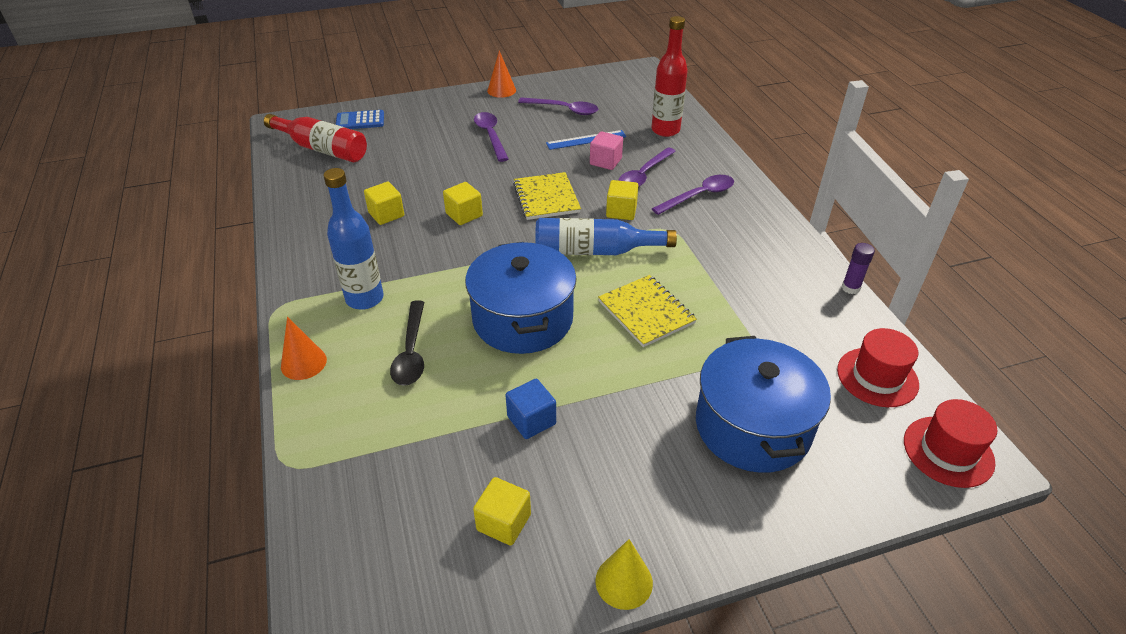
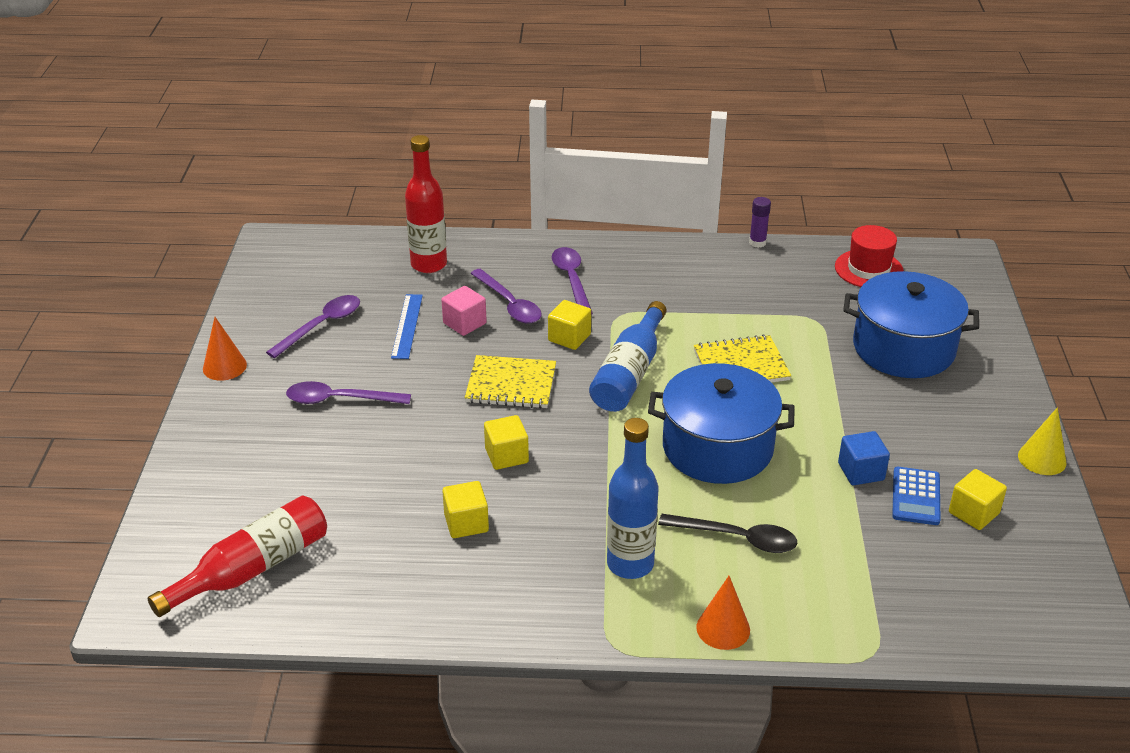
camera: 70 degrees left, 5 degrees down
blue calculator [336,110,384,129] -> blue calculator moved to [892,467,941,525]
red hat [904,399,997,488] -> none

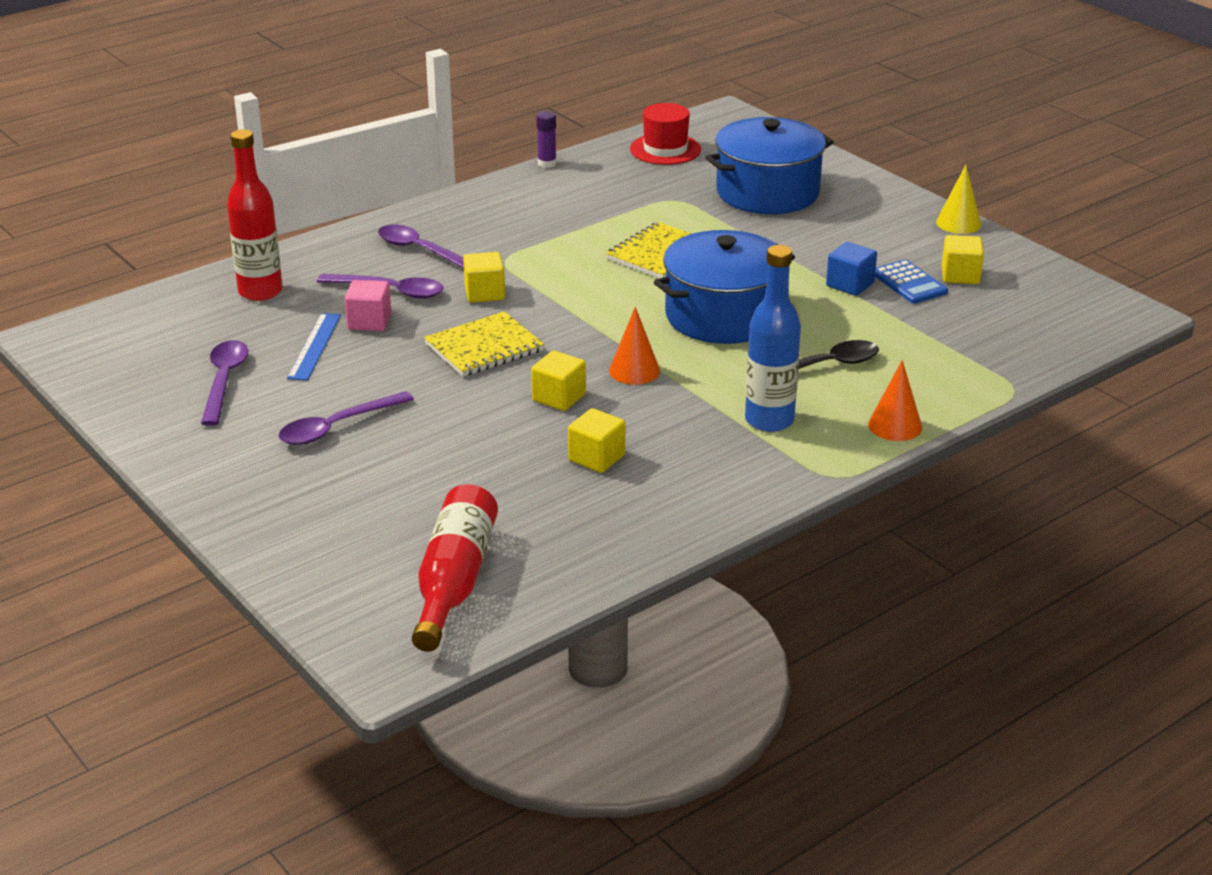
camera: 40 degrees left, 5 degrees down
orange cone [203,317,247,381] -> orange cone moved to [609,307,660,385]
blue ruler [391,294,423,359] -> blue ruler turned 45 degrees clockwise [287,313,341,381]
blue bottle [589,301,667,412] -> none

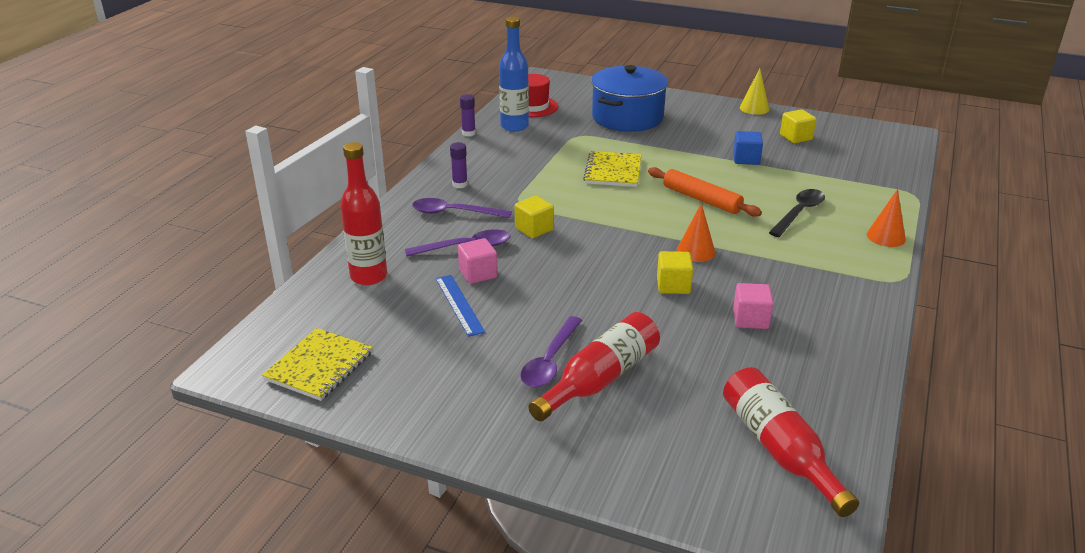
camera: 30 degrees left, 0 degrees up
purple spoon [201,340,248,426] -> none
yellow notebook [424,311,544,377] -> yellow notebook moved to [262,328,373,401]
yellow cube [568,408,625,473] -> pink cube [733,283,774,329]
blue pot [654,230,795,344] -> orange rolling pin [648,167,762,217]
blue bottle [745,245,801,432] -> blue bottle moved to [499,17,529,132]
blue calculator [875,260,948,304] -> none
none -> purple glue stick [450,142,468,189]
none -> red bottle [528,312,660,421]

